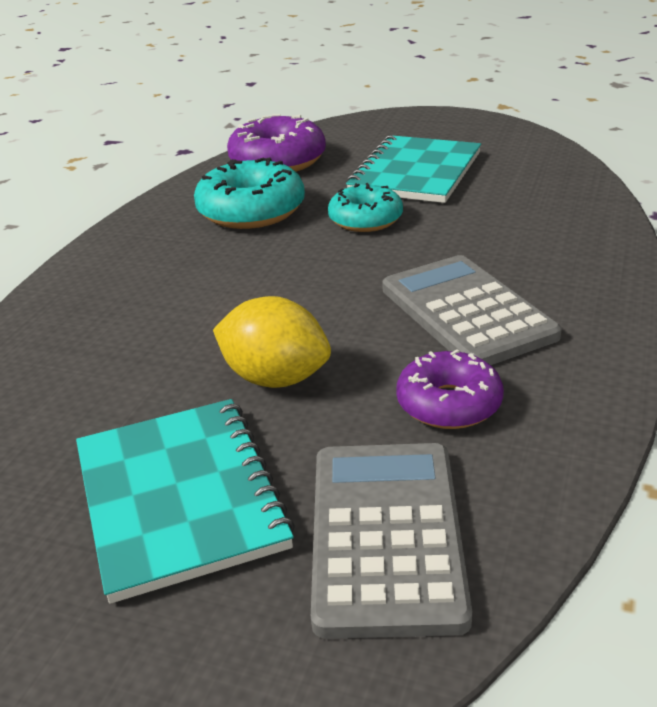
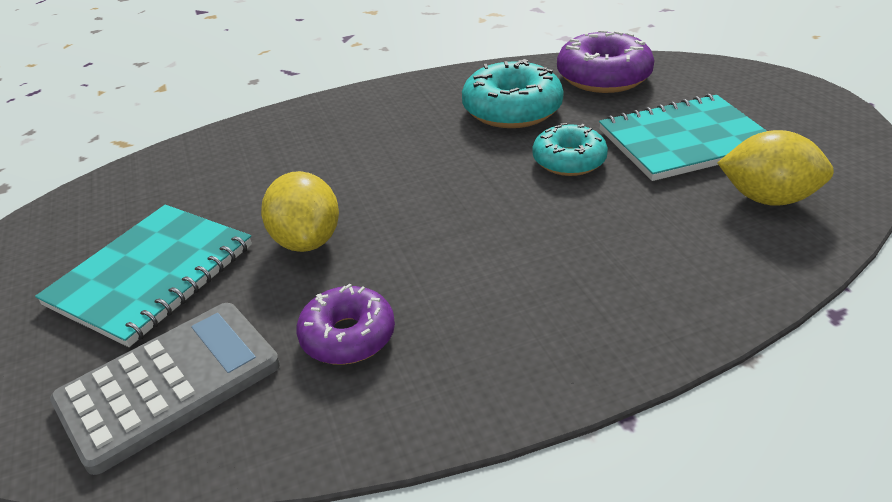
camera: 50 degrees right, 5 degrees up
grey calculator [382,255,561,365] -> none
none -> yellow lemon [718,130,834,206]

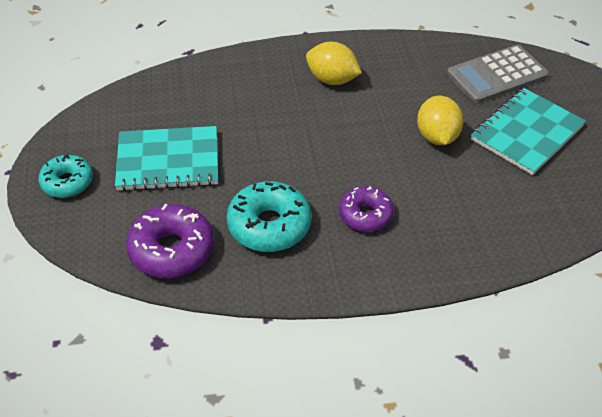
camera: 170 degrees left, 10 degrees up
purple donut [296,284,395,365] -> purple donut moved to [339,186,394,232]
turquoise donut [532,123,608,176] -> turquoise donut moved to [38,154,93,198]
yellow lemon [718,130,834,206] -> yellow lemon moved to [306,41,362,85]

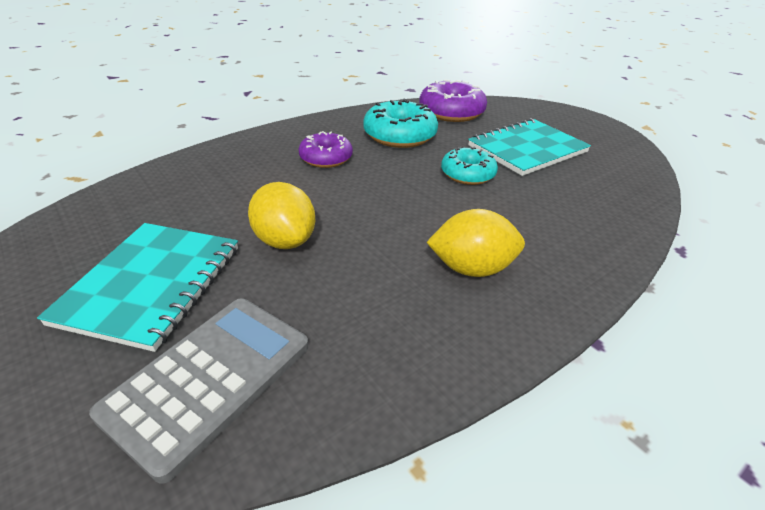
camera: 150 degrees right, 10 degrees down
turquoise donut [38,154,93,198] -> turquoise donut moved to [441,147,498,185]

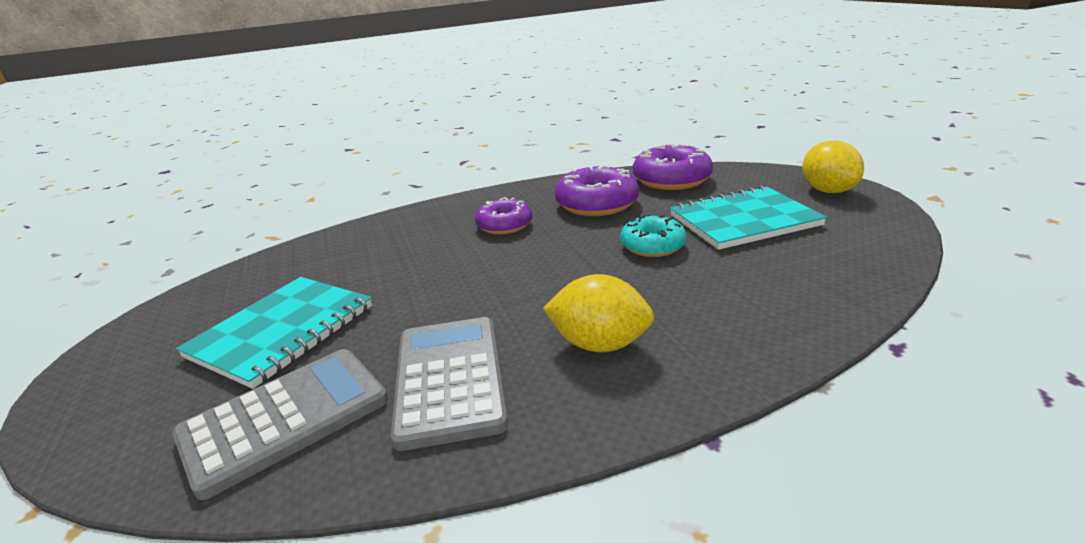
camera: 20 degrees right, 10 degrees down
yellow lemon [248,182,315,249] -> yellow lemon moved to [802,141,864,193]
turquoise donut [363,99,438,148] -> purple donut [555,164,639,216]
none -> grey calculator [391,317,508,451]

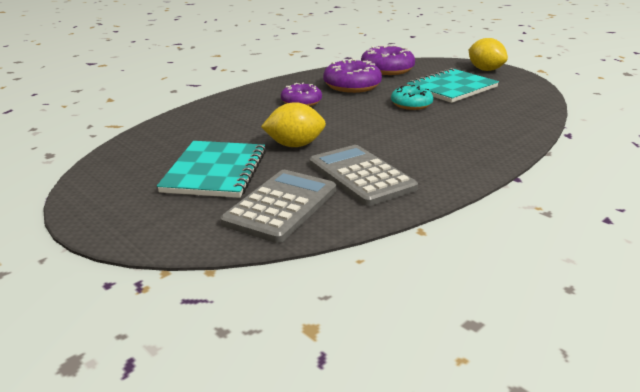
camera: 25 degrees left, 0 degrees up
yellow lemon [543,274,654,352] -> yellow lemon moved to [261,102,326,147]

